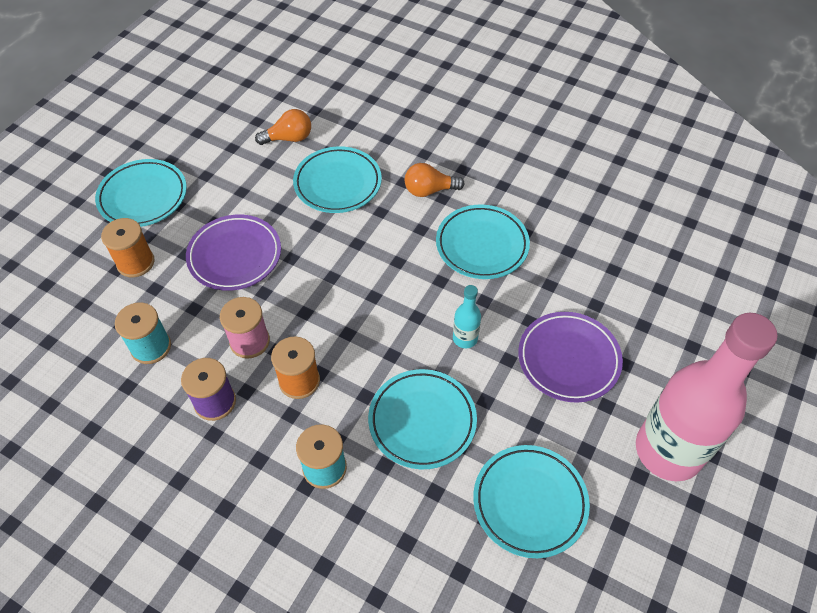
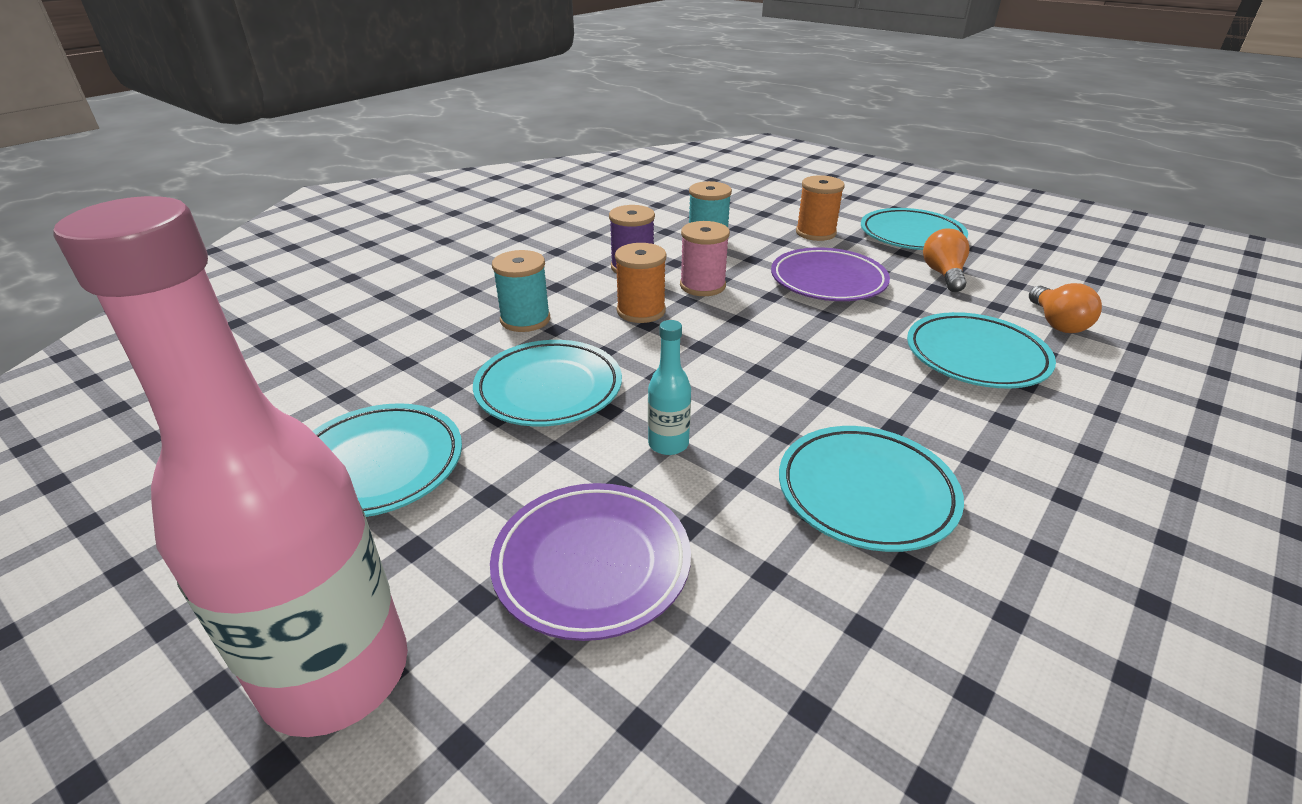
camera: 100 degrees right, 20 degrees down
orange light bulb [405,163,465,197] -> orange light bulb moved to [923,228,969,292]

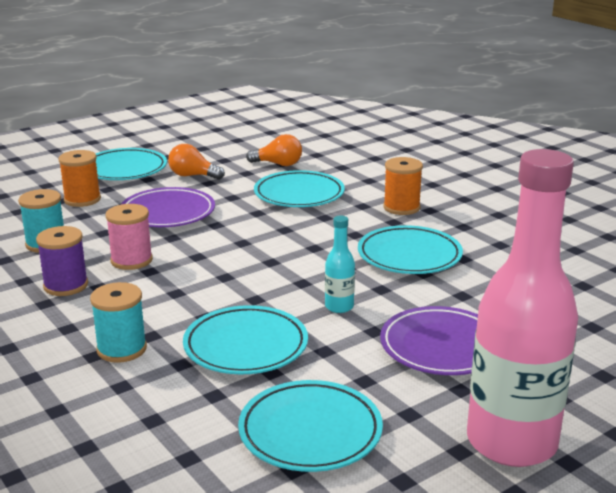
camera: 75 degrees left, 10 degrees down
orange spool [615,243,666,323] -> orange spool moved to [383,157,423,215]

